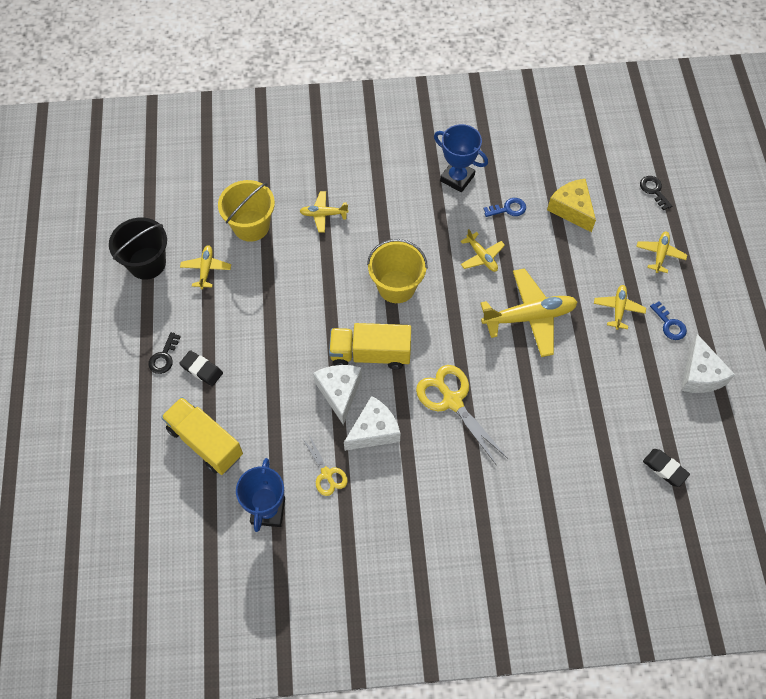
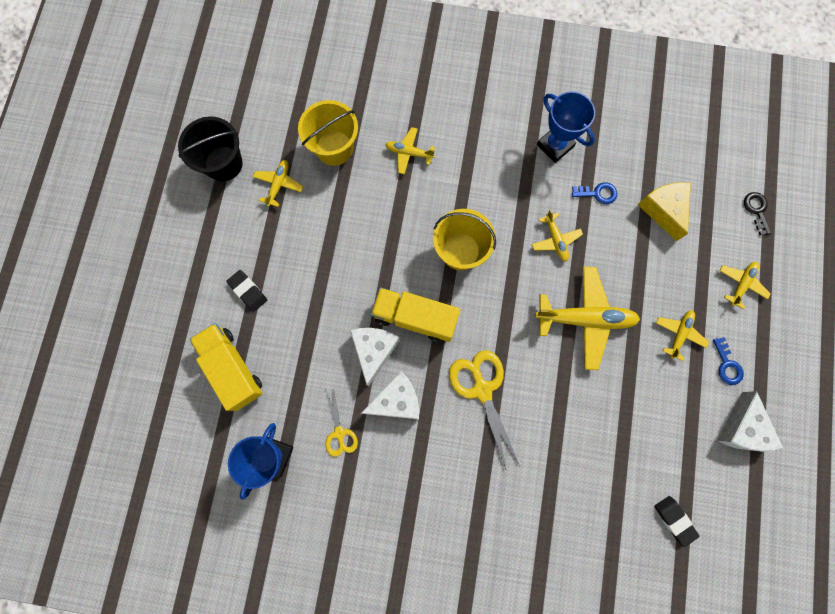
camera: 15 degrees right, 15 degrees up
black key [148,332,181,374] -> none

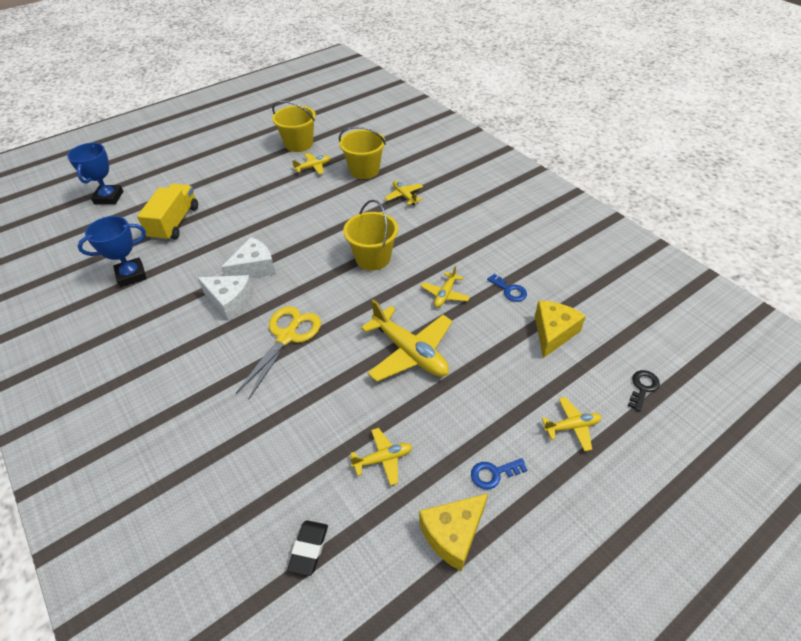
camera: 45 degrees right, 30 degrees down
black bucket [178,116,243,181] -> yellow bucket [272,101,316,152]
black eraser [226,270,267,312] -> none
yellow scissors [325,389,358,457] -> none
yellow truck [371,288,460,342] -> none
blue trophy [537,91,595,163] -> blue trophy moved to [67,143,123,205]
yellow plane [656,310,709,361] -> yellow plane moved to [350,428,412,486]
blue key [713,337,744,385] -> blue key turned 45 degrees clockwise [471,458,527,489]
white cheese [717,391,783,452] -> yellow cheese [419,493,488,571]

